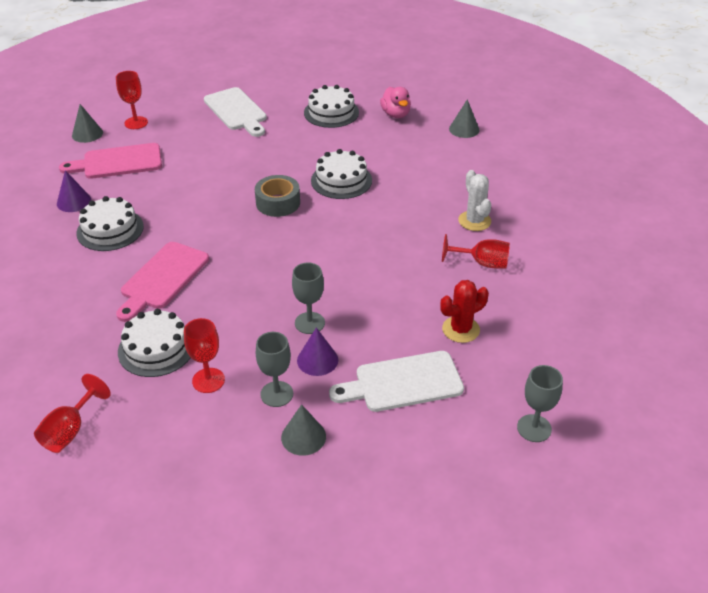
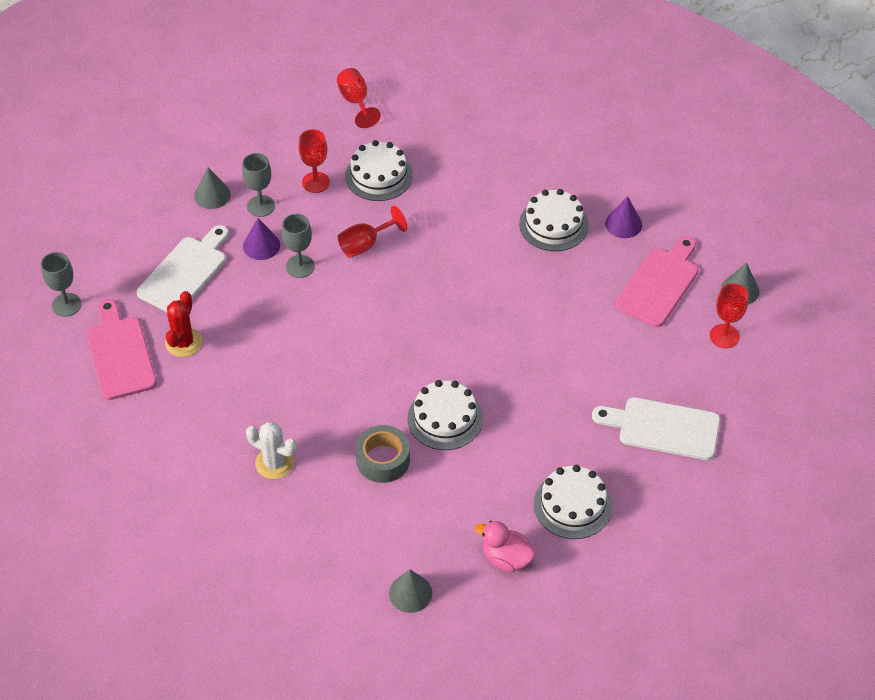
camera: 135 degrees right, 10 degrees up
pink cutting board [116,242,209,322] -> pink cutting board moved to [87,299,157,400]
grey tape [255,175,300,217] -> grey tape moved to [356,425,410,483]
red goblet [442,234,510,269] -> red goblet moved to [338,206,407,258]

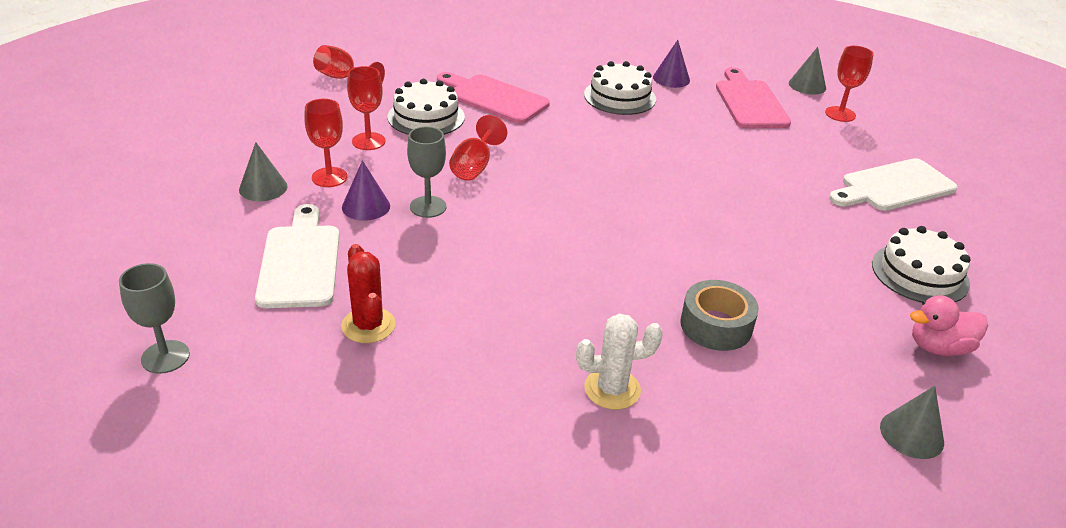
camera: 40 degrees left, 15 degrees down
pink cutting board [87,299,157,400] -> pink cutting board moved to [437,72,550,124]
grey goblet [242,153,275,217] -> red goblet [304,99,348,187]
white cake [407,380,483,450] -> none

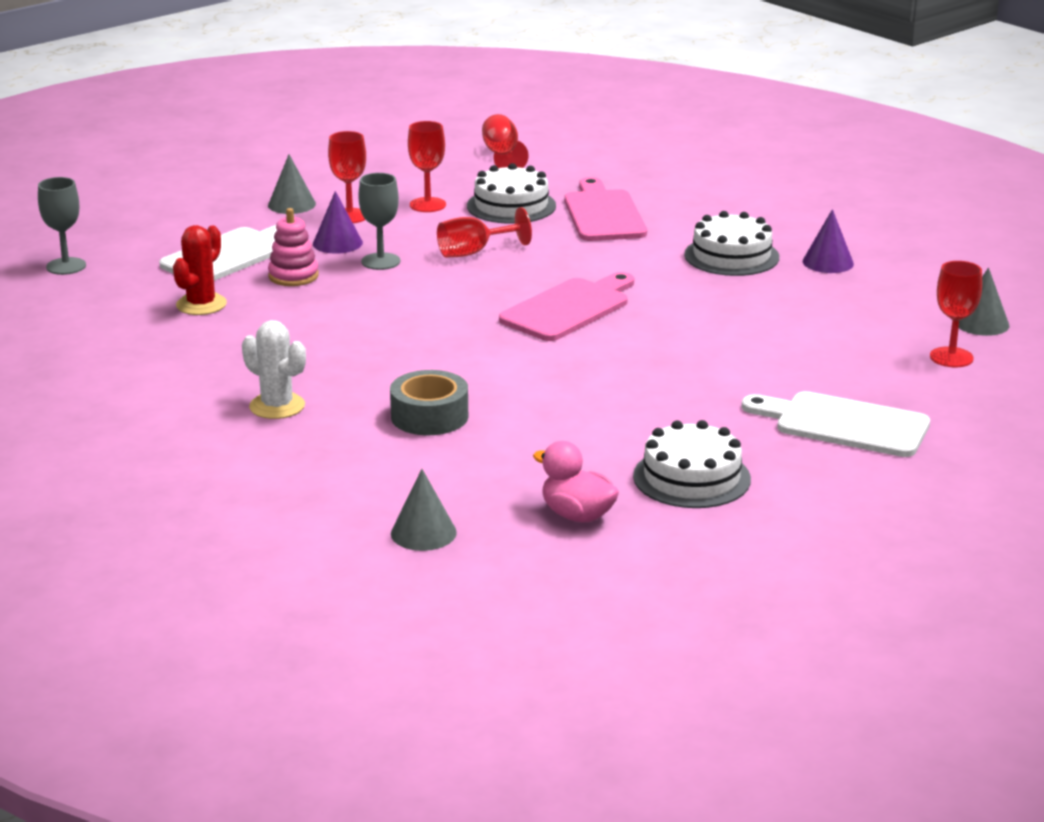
camera: 50 degrees right, 10 degrees down
pink cutting board [716,67,791,128] -> pink cutting board moved to [499,272,634,341]
none -> pink stacking toy [268,208,319,286]

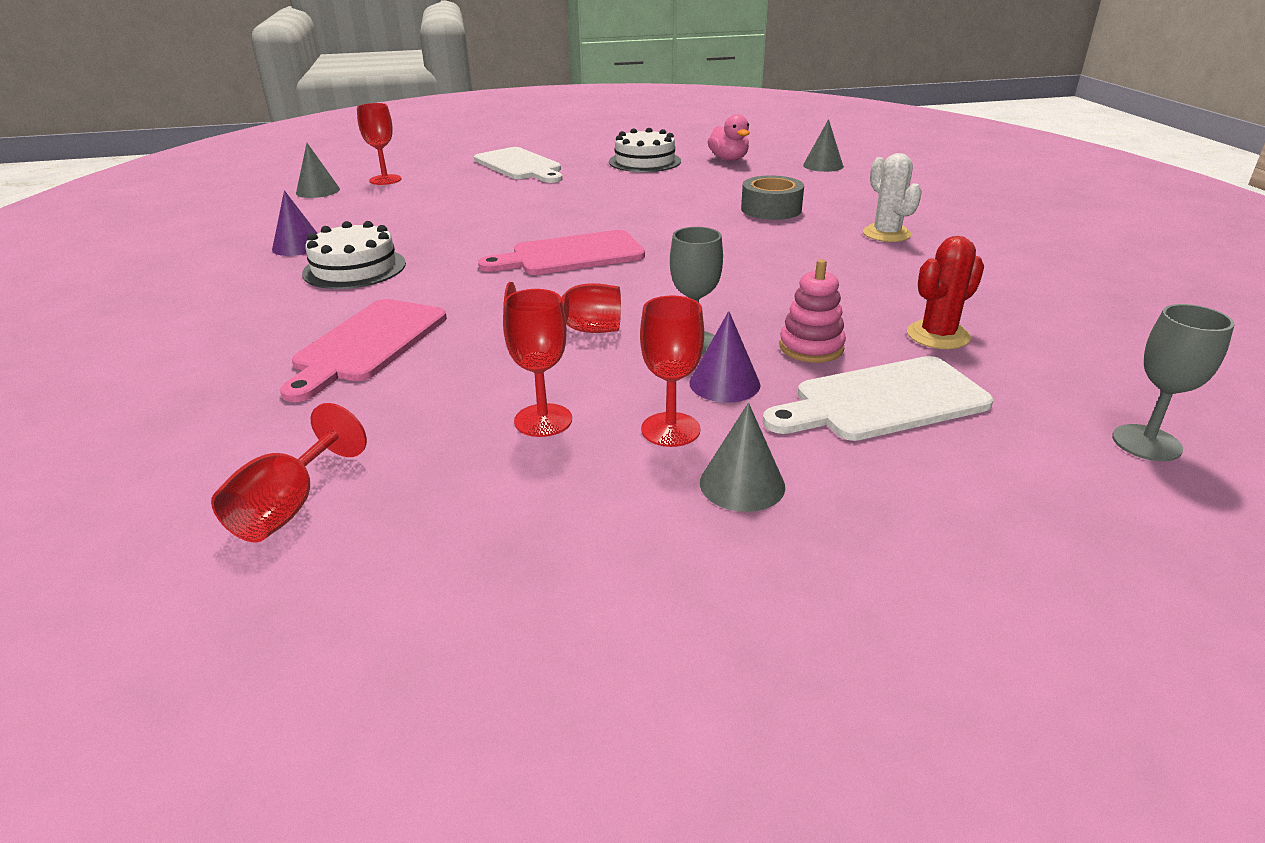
camera: 150 degrees left, 5 degrees up
white cake [467,163,556,224] -> none

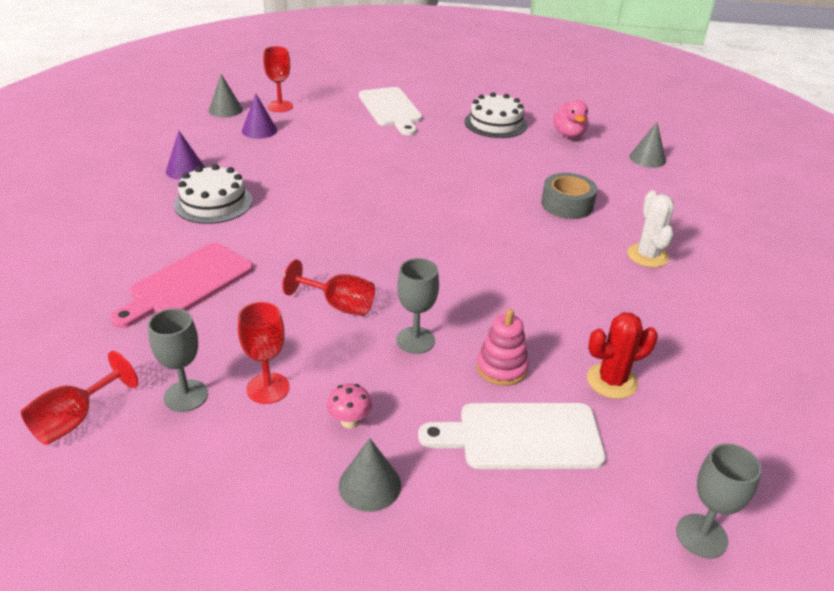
camera: 15 degrees right, 5 degrees up
pink cutting board [478,230,645,275] -> none
red goblet [640,295,704,447] -> pink mushroom [327,383,372,428]
purple cone [689,311,760,403] -> purple cone moved to [242,94,277,139]
none -> grey goblet [148,308,208,412]

